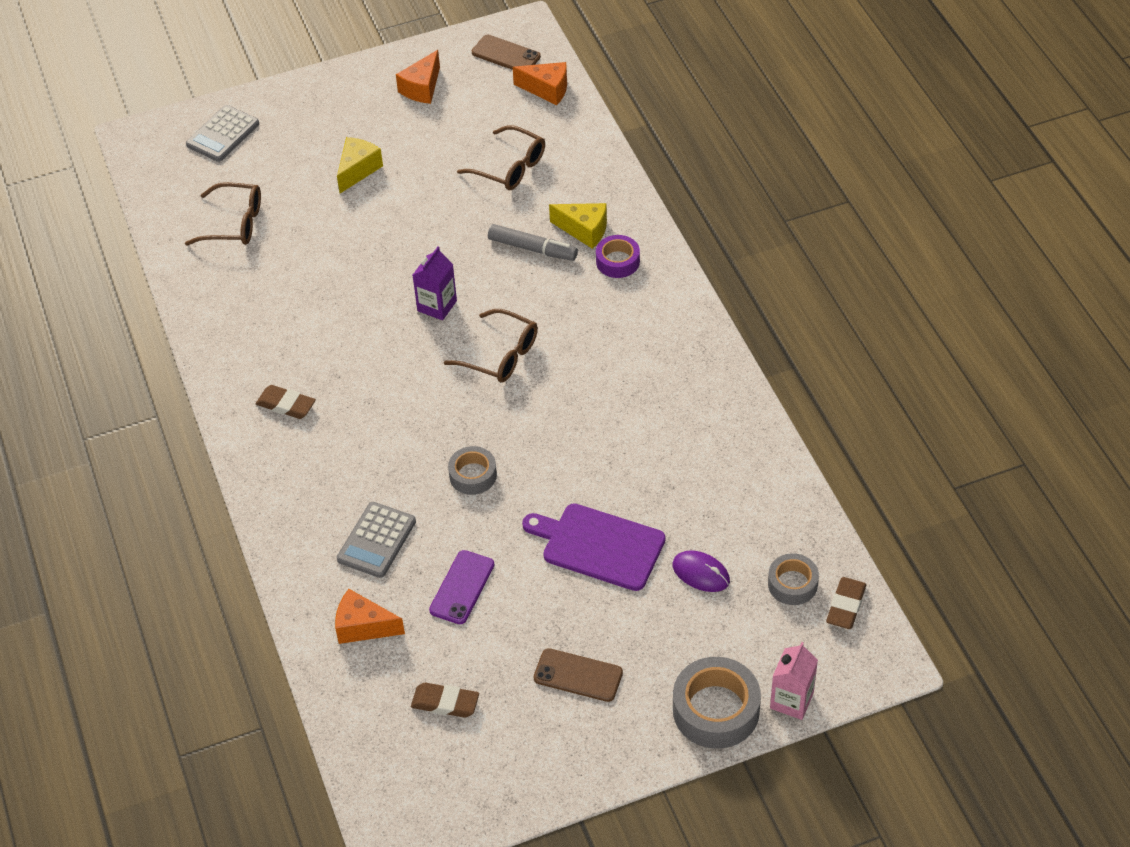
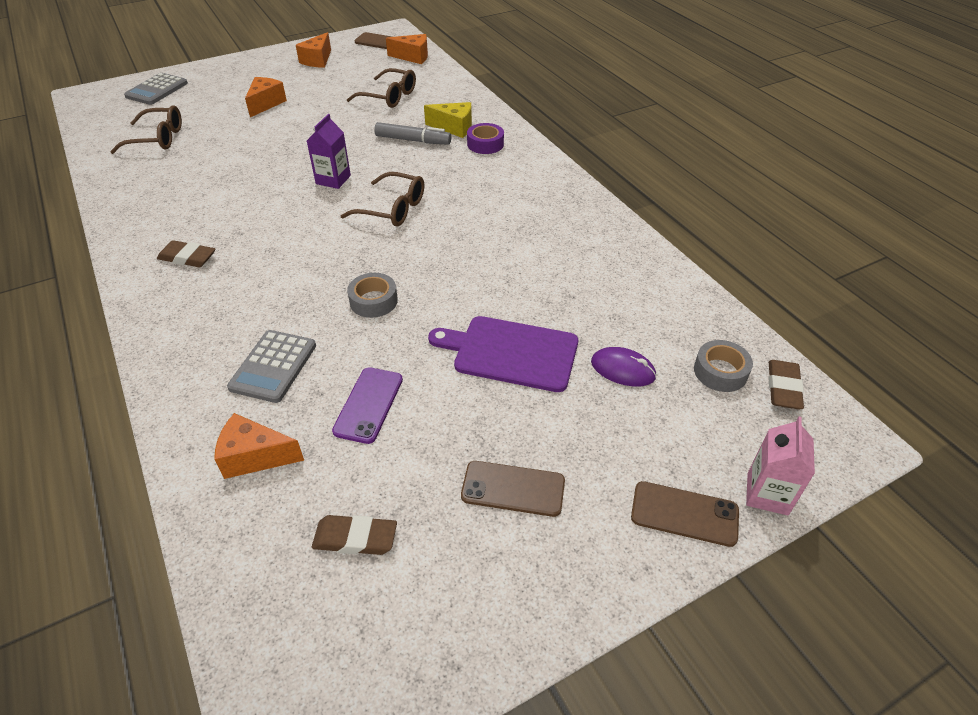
camera: 10 degrees left, 5 degrees down
yellow cheese [337,137,383,193] -> orange cheese [245,77,287,117]
grey tape [673,657,761,749] -> brown phone [631,481,739,547]

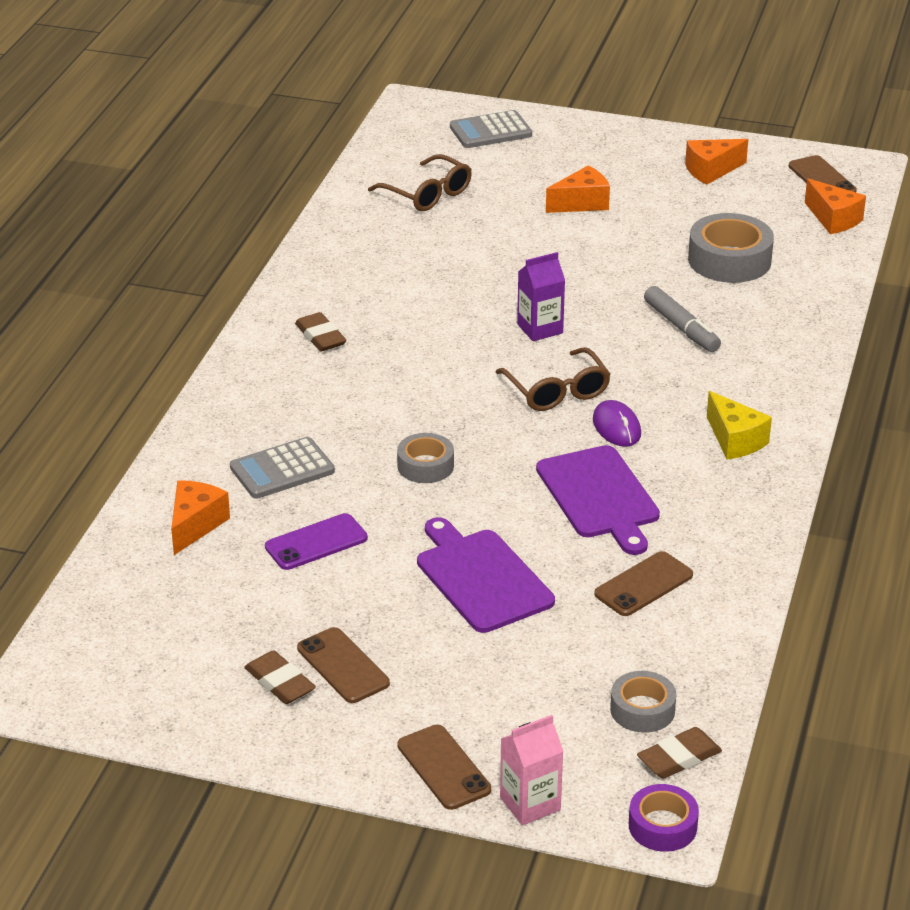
camera: 45 degrees right, 10 degrees down
orange cheese [214,413,304,479] -> orange cheese turned 60 degrees clockwise [171,480,230,555]
brown eraser [312,515,397,555] -> brown eraser moved to [244,650,316,704]
brown glasses [347,68,416,108] -> grey tape [688,213,774,283]
yellow cheese [424,102,472,138] -> yellow cheese moved to [707,391,772,459]
purple tape [467,123,504,154] -> purple tape moved to [629,784,699,852]
purple mouse [591,347,656,387] -> purple mouse moved to [593,400,641,447]
none -> purple cutting board [536,445,660,555]
none -> brown phone [594,551,693,616]

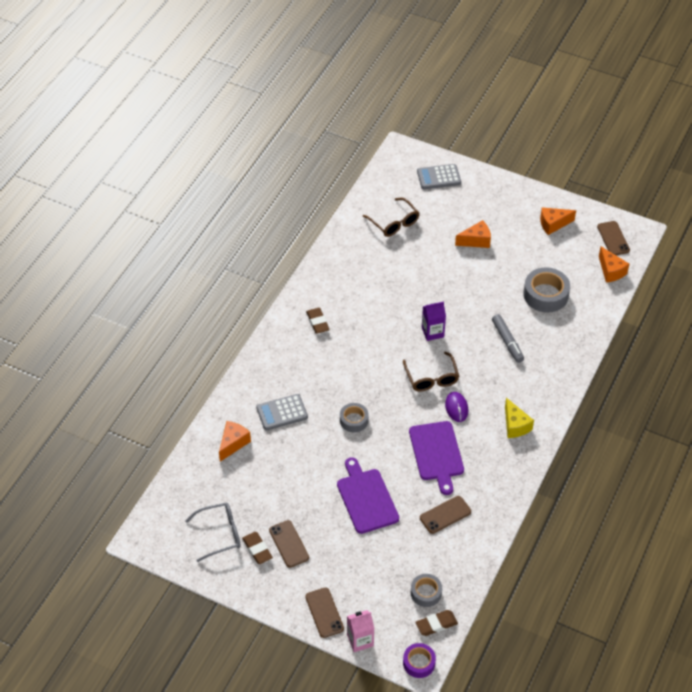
camera: 10 degrees right, 15 degrees up
purple phone [265,513,368,570] -> none
none -> grey glasses [185,503,241,562]

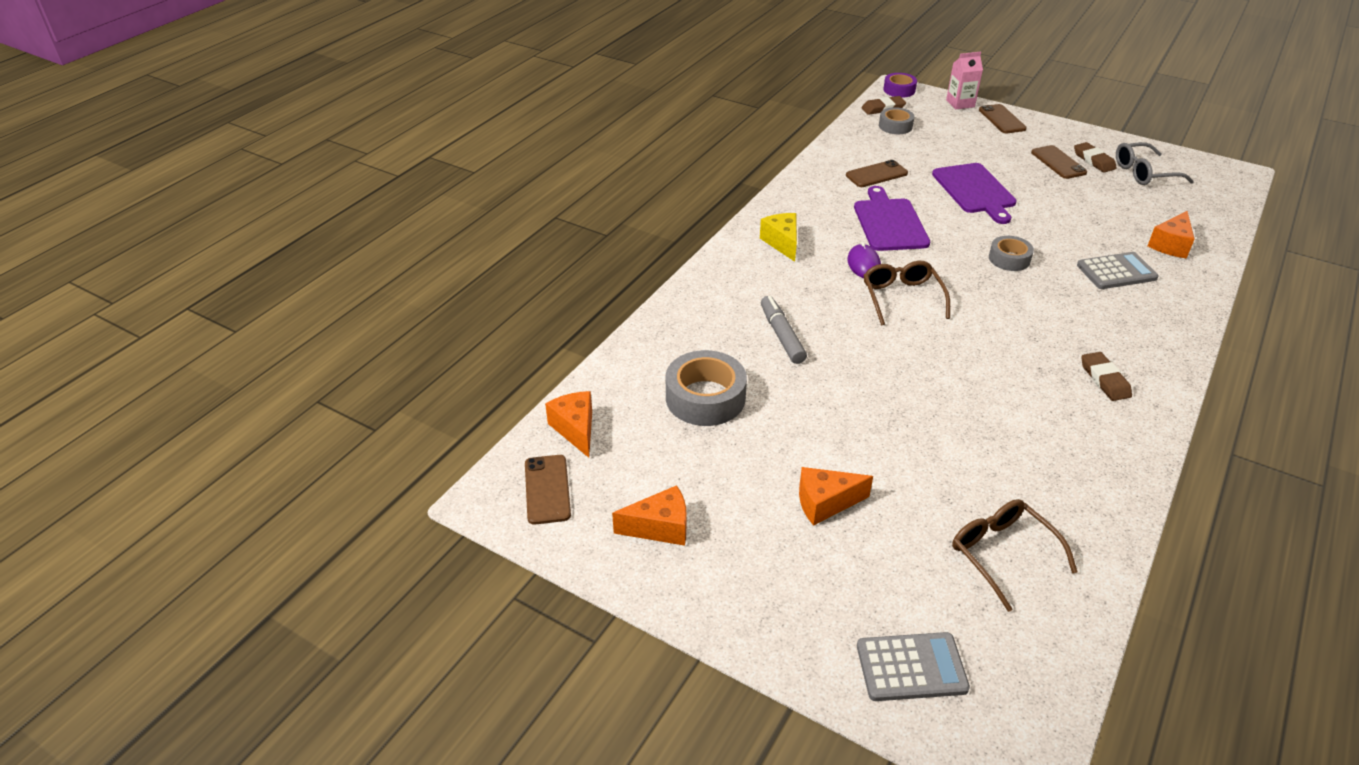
camera: 175 degrees left, 10 degrees down
purple carton [422,301,446,341] -> none

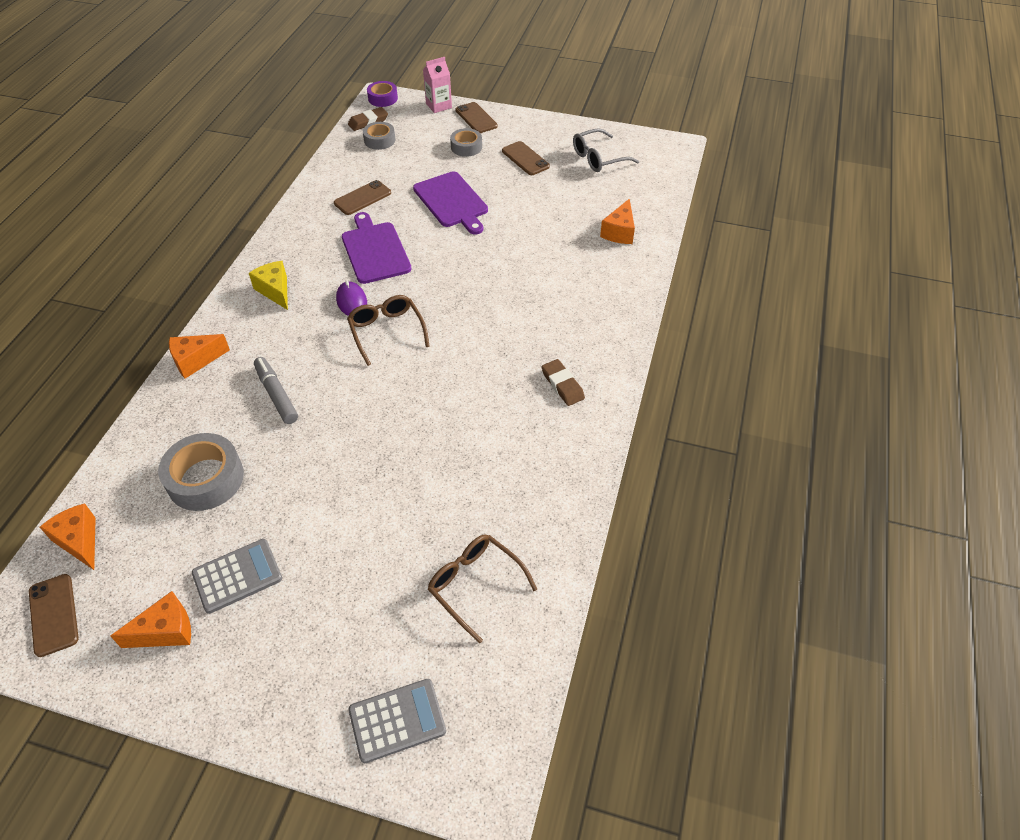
camera: 15 degrees left, 10 degrees up
orange cheese [799,467,873,526] -> orange cheese moved to [169,334,230,379]
grey tape [989,236,1034,271] -> grey tape moved to [450,128,482,157]
brown eraser [1074,142,1117,173] -> none
grey calculator [1077,252,1159,289] -> grey calculator moved to [192,539,282,614]

